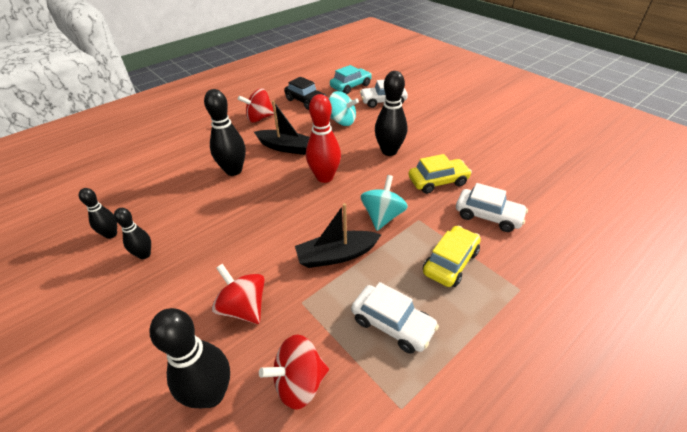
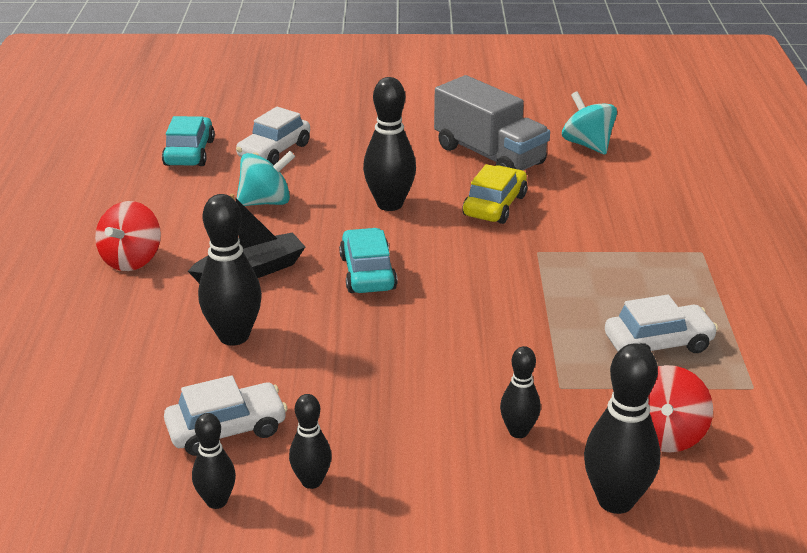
camera: 50 degrees left, 10 degrees down
red spinning top [212,264,265,324] -> black bowling pin [500,346,541,438]
black car [284,77,326,110] -> none
black boat [295,203,381,268] -> none
red bowling pin [306,94,341,183] -> turquoise car [339,228,398,293]
turquoise spinning top [360,175,408,231] -> turquoise spinning top moved to [562,91,617,155]
yellow car [423,225,481,287] -> none
white car [456,183,528,232] -> white car moved to [164,375,288,456]
none -> grey truck [434,75,550,170]

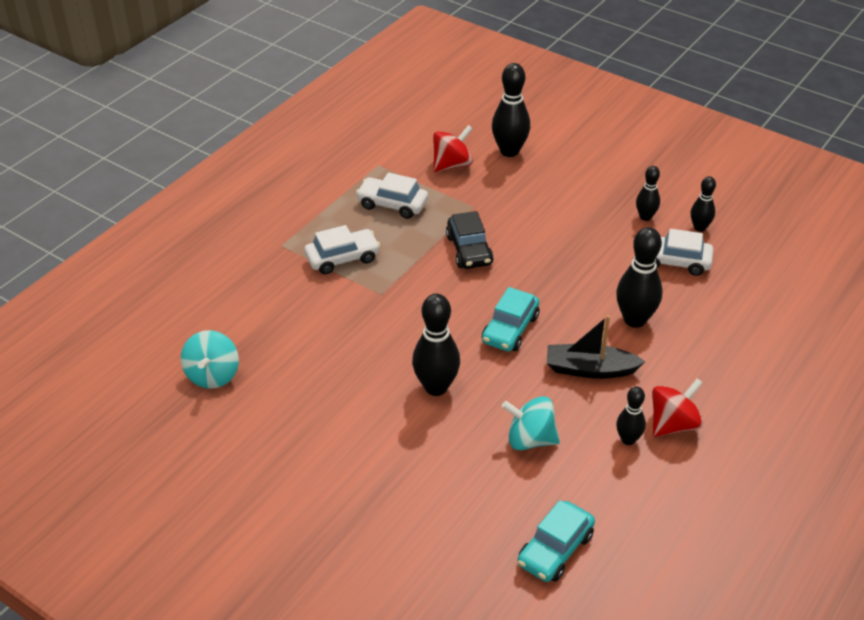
camera: 145 degrees left, 10 degrees up
white car [236,107,310,165] -> white car moved to [304,225,381,274]
grey truck [434,75,550,170] -> none
yellow car [462,164,527,224] -> none
black bowling pin [500,346,541,438] -> black bowling pin moved to [616,387,646,445]
none -> black car [446,211,494,269]

